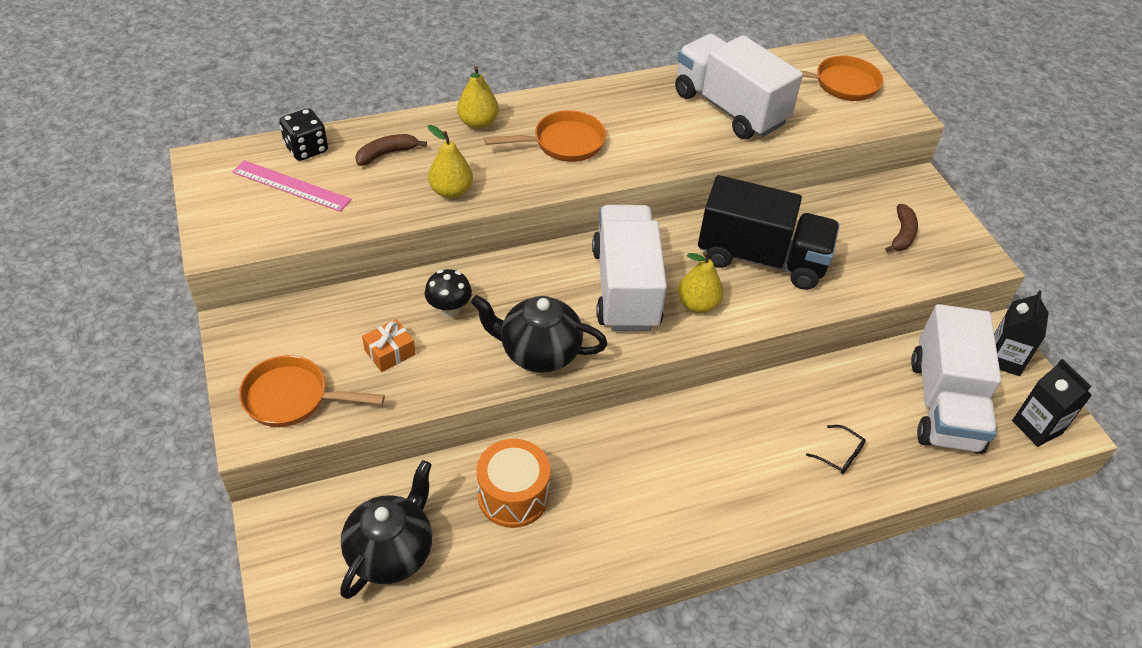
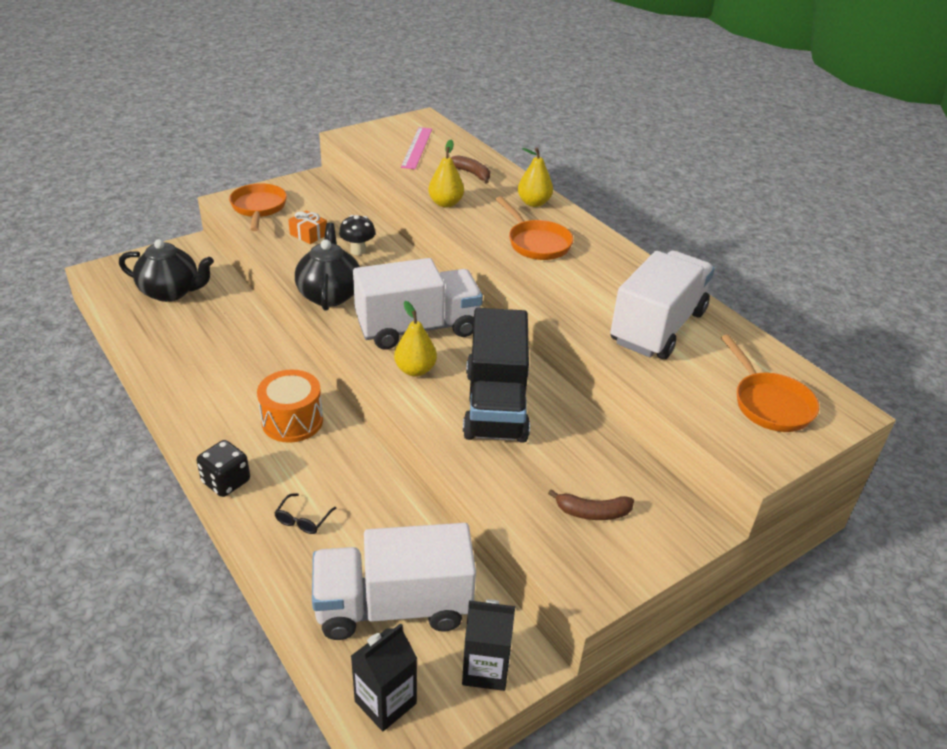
camera: 75 degrees right, 10 degrees down
black dice [279,108,328,161] -> black dice moved to [197,440,250,497]
orange drum [477,439,550,528] -> orange drum moved to [257,370,323,443]

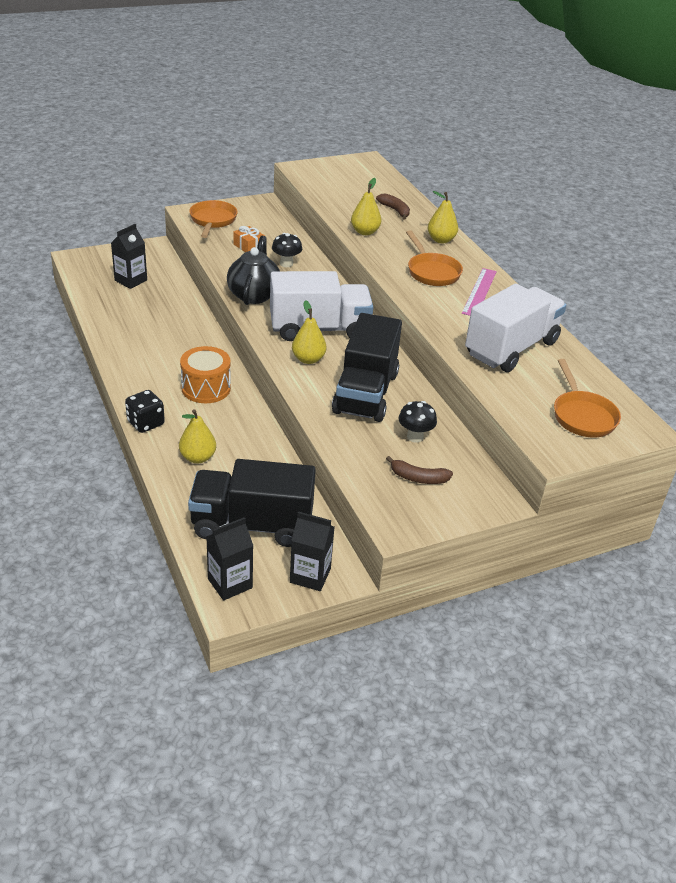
camera: 10 degrees right, 0 degrees up
black teapot [119,239,214,302] -> black carton [111,224,147,289]
black glasses [274,493,336,534] -> yellow pear [179,409,216,463]
white truck [312,523,476,640] -> black truck [188,459,316,547]
pink ruler [401,127,432,169] -> pink ruler moved to [462,268,497,316]
none -> black mushroom [399,401,437,443]

